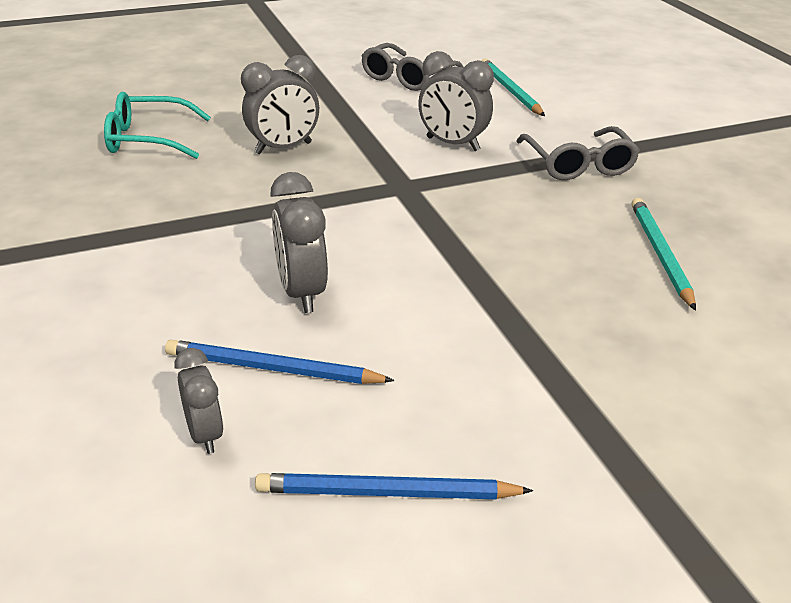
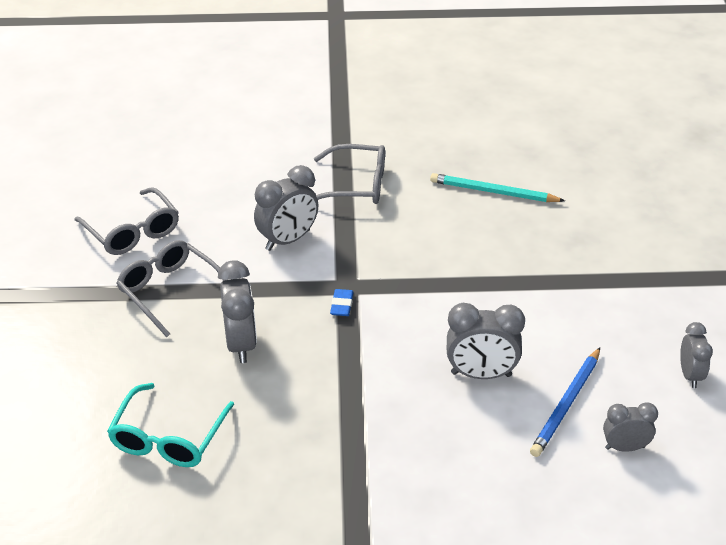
camera: 70 degrees left, 5 degrees up
blue pencil [255,473,533,500] -> grey clock [680,322,713,388]
turquoise pencil [482,58,545,116] -> none
none -> grey glasses [116,240,228,337]
none -> blue eraser [330,289,354,316]

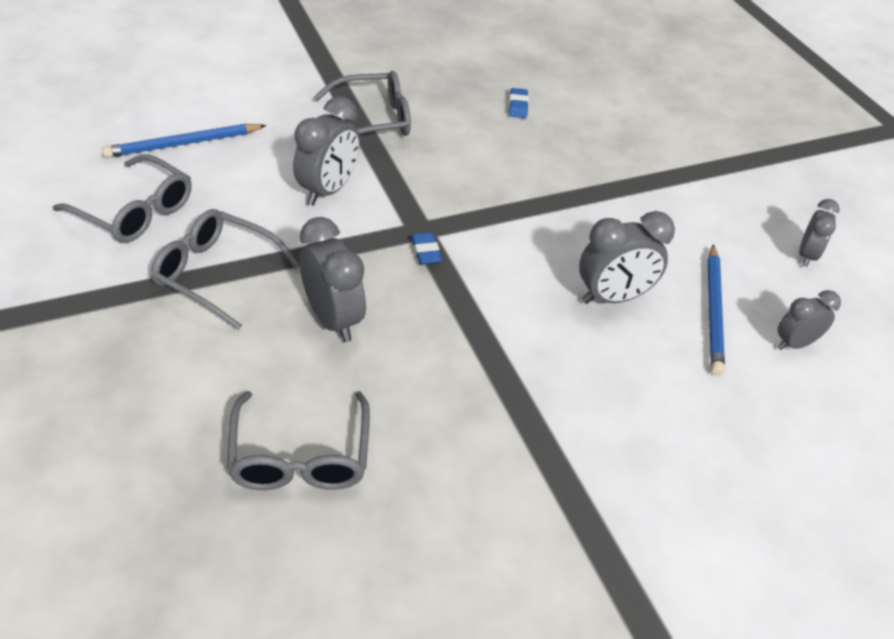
camera: 25 degrees left, 5 degrees up
turquoise glasses [107,383,234,467] -> grey glasses [227,391,370,490]
turquoise pencil [430,173,565,202] -> blue eraser [509,88,529,118]
grey clock [680,322,713,388] -> grey clock turned 45 degrees clockwise [799,199,840,267]
none -> blue pencil [102,124,266,158]

